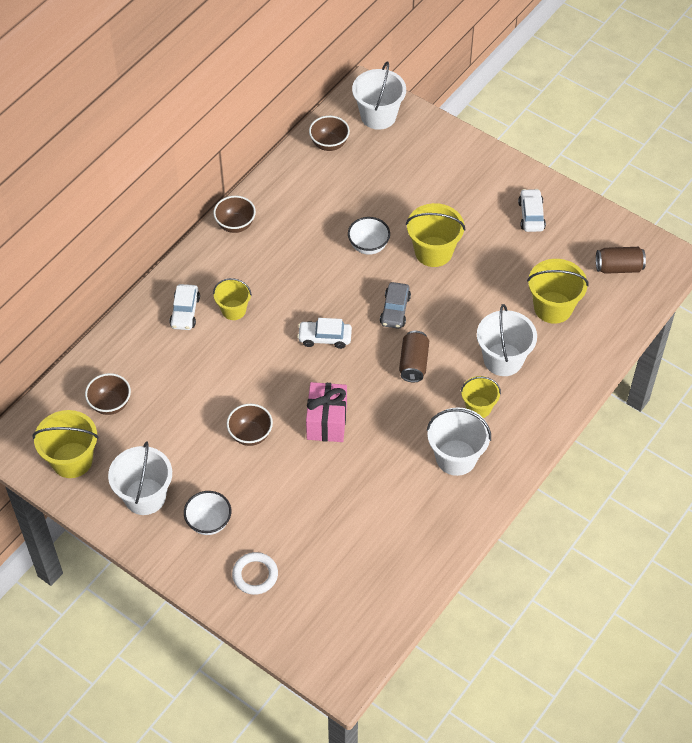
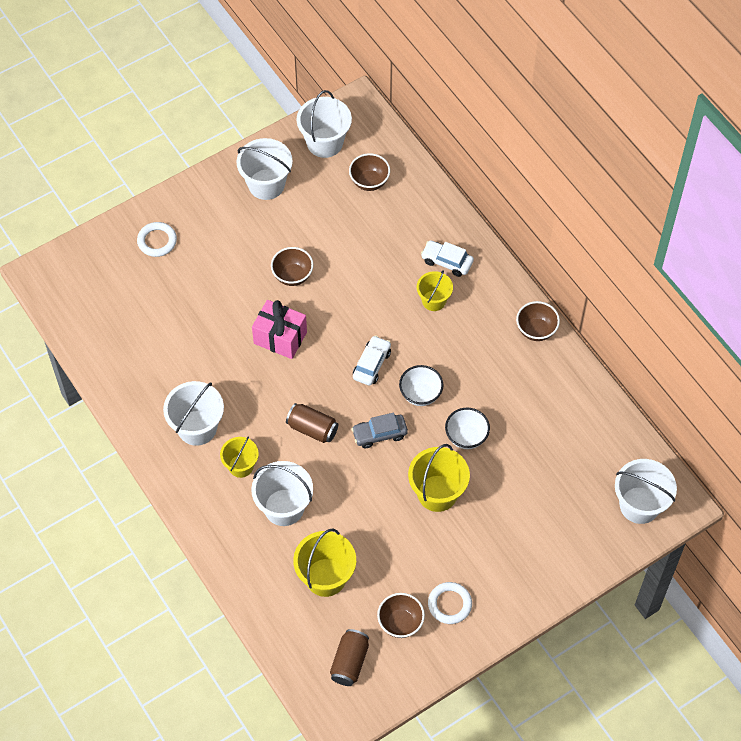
camera: 110 degrees right, 5 degrees up
yellow bucket [33,410,99,478] -> white bucket [297,90,352,158]
white bowl [184,491,231,535] -> white bowl moved to [399,365,443,406]
brown bowl [309,116,350,151] -> brown bowl moved to [377,593,425,638]
grey car [380,282,411,329] -> grey car turned 45 degrees counterclockwise [351,413,408,448]
white car [518,189,546,232] -> white ring [428,582,472,624]

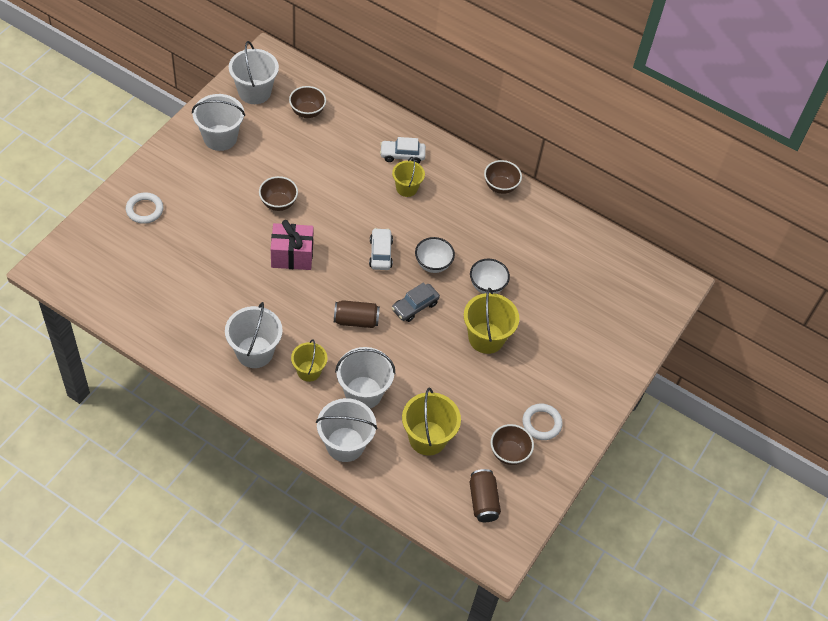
camera: 30 degrees left, 5 degrees down
white bucket [615,459,677,524] -> white bucket moved to [316,398,377,462]

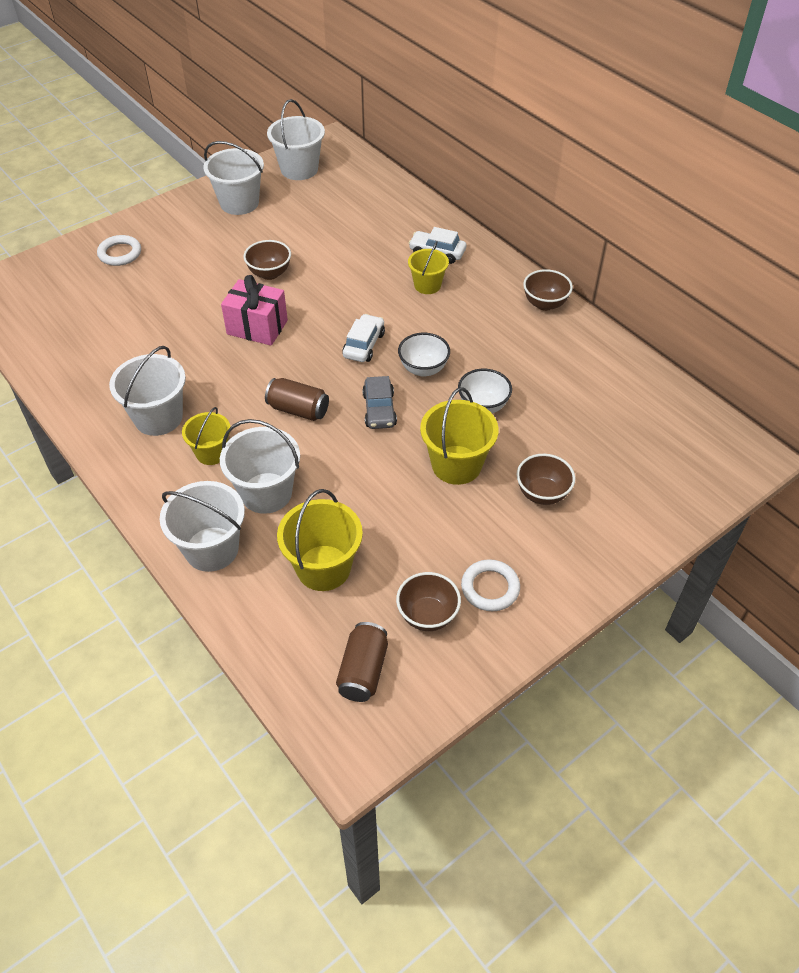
camera: 25 degrees right, 5 degrees down
brown bowl [289,86,326,118] -> brown bowl moved to [517,454,575,505]
grey car [392,282,440,322] -> grey car turned 75 degrees counterclockwise [362,376,397,429]

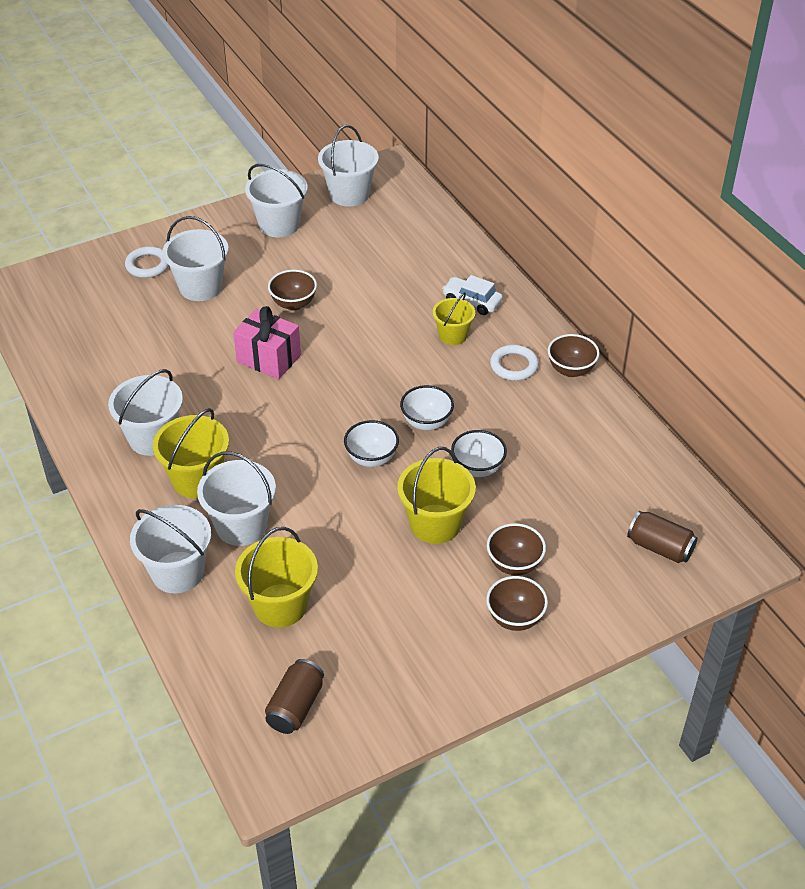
camera: 10 degrees right, 5 degrees down
yellow bucket [182,407,230,465] -> yellow bucket [153,408,229,498], size x1.58
brown can [265,378,329,421] -> brown can moved to [627,511,698,563]
white car [342,314,385,362] -> none
grey car [362,376,397,429] -> white bowl [344,420,399,467]
brown bowl [396,572,461,631] -> brown bowl moved to [486,576,548,631]
white ring [461,559,520,611] -> white ring moved to [490,345,539,381]
none -> white bucket [162,216,229,301]

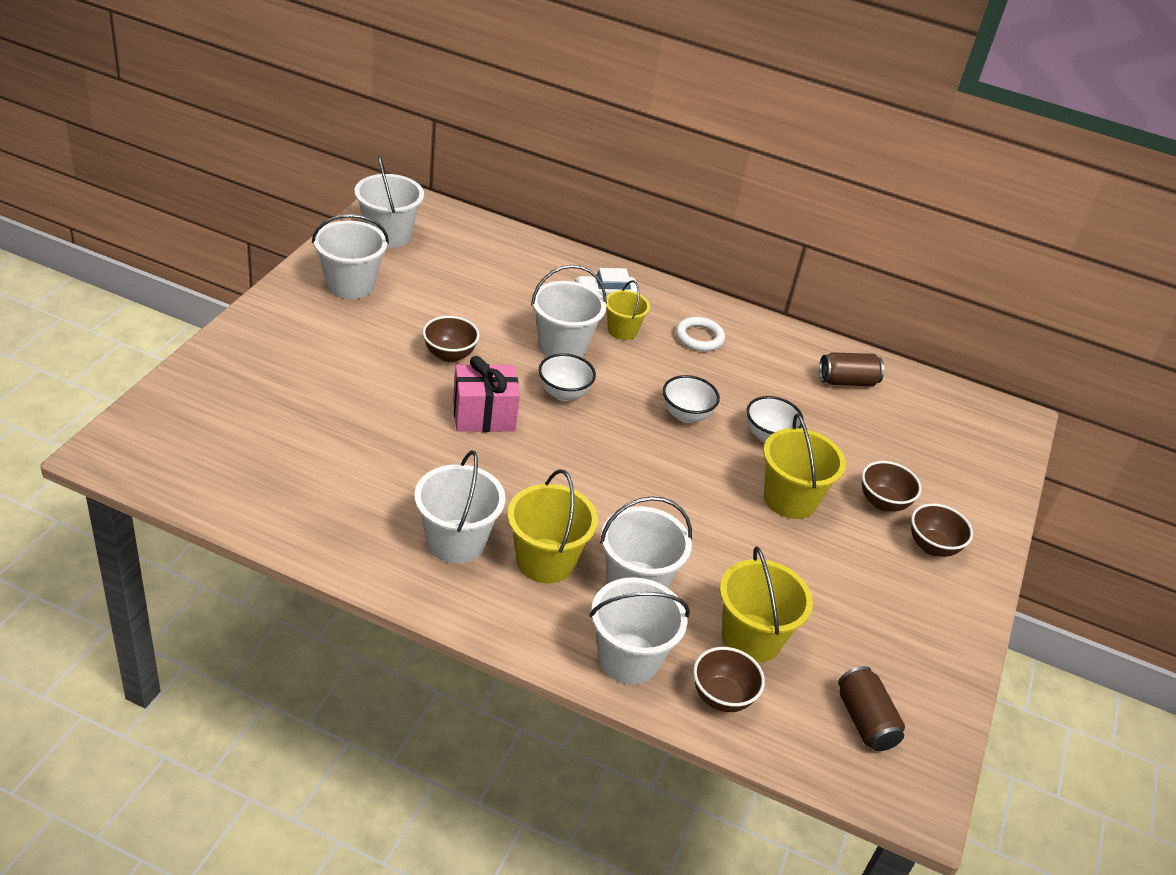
camera: 45 degrees left, 5 degrees down
white ring [125,246,169,278] -> none
white bucket [162,216,229,301] -> white bucket moved to [531,265,607,357]
white bowl [344,420,399,467] -> white bowl moved to [539,353,596,401]
brown bowl [548,334,600,377] -> brown bowl moved to [693,647,765,712]
brown can [627,511,698,563] -> brown can moved to [819,352,884,386]

